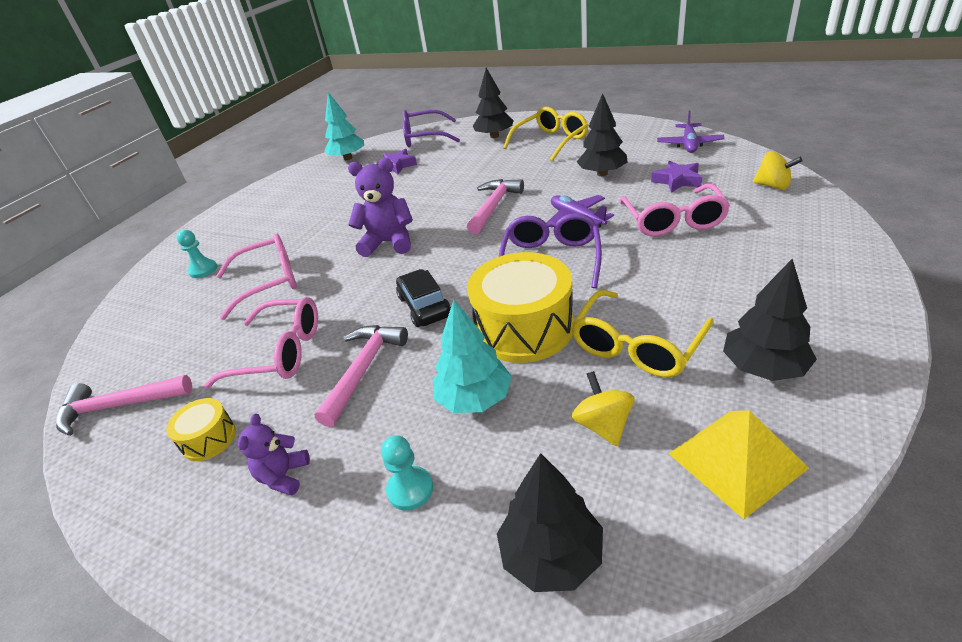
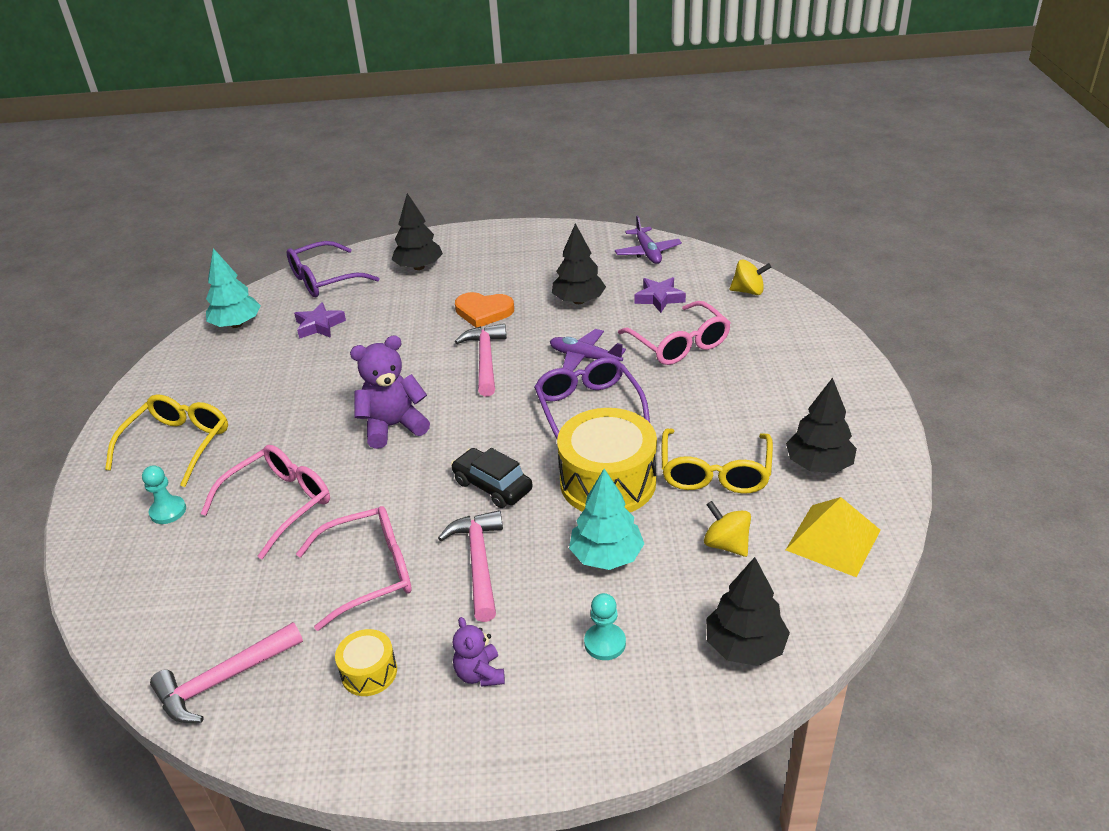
camera: 30 degrees left, 0 degrees up
yellow glasses [503,107,588,162] -> yellow glasses moved to [105,394,228,487]
none -> orange heart [455,292,514,328]

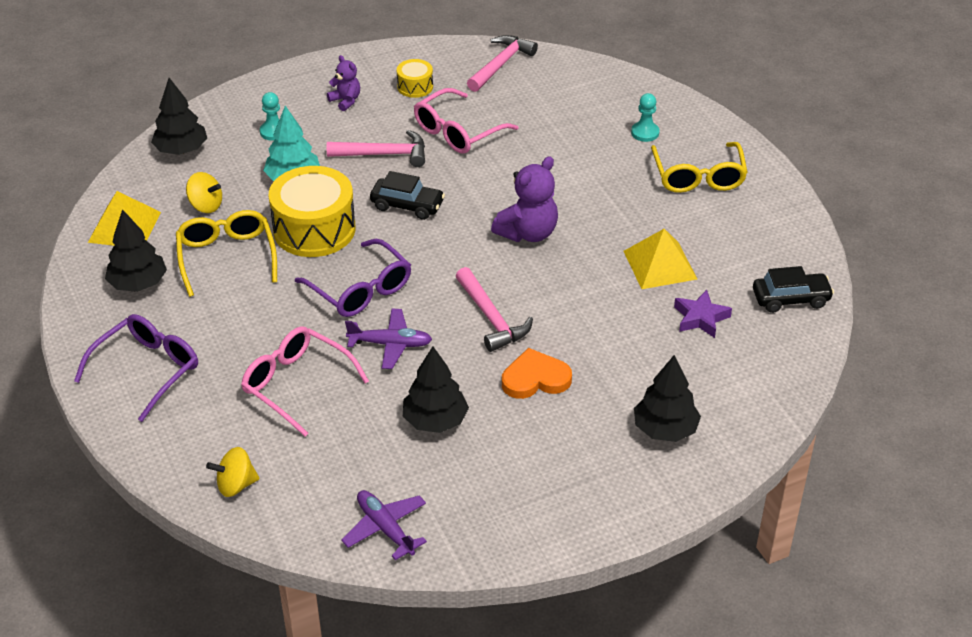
camera: 155 degrees right, 5 degrees up
pink glasses [201,445,330,559] -> none
turquoise tree [206,248,261,328] -> black car [753,266,834,313]
purple glasses [287,241,379,297] -> purple glasses moved to [74,314,198,422]
pink hammer [438,510,503,622] -> pink hammer turned 60 degrees counterclockwise [327,130,425,167]
purple star [635,277,686,313] -> none
none -> yellow pyramid [624,229,697,289]

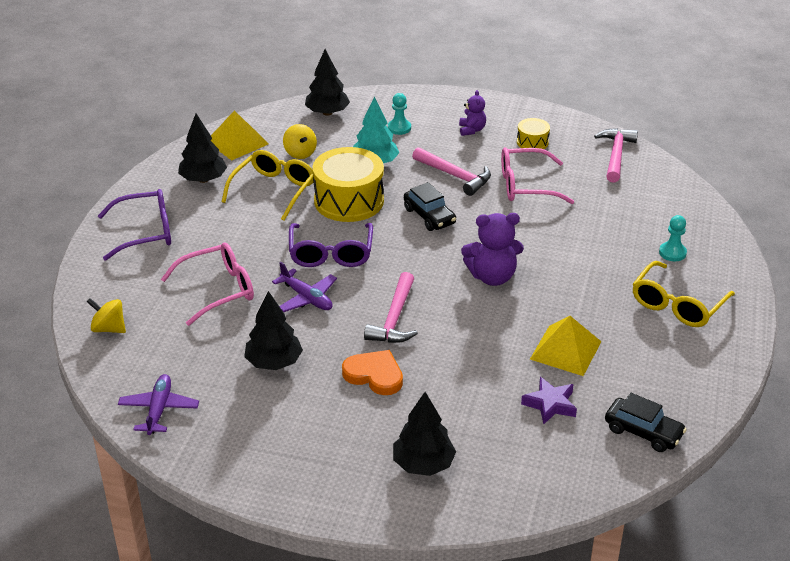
camera: 40 degrees right, 5 degrees down
pink glasses [241,326,369,436] -> pink glasses turned 75 degrees clockwise [161,243,254,326]
pink hammer [467,35,538,92] -> pink hammer turned 60 degrees counterclockwise [594,128,638,183]

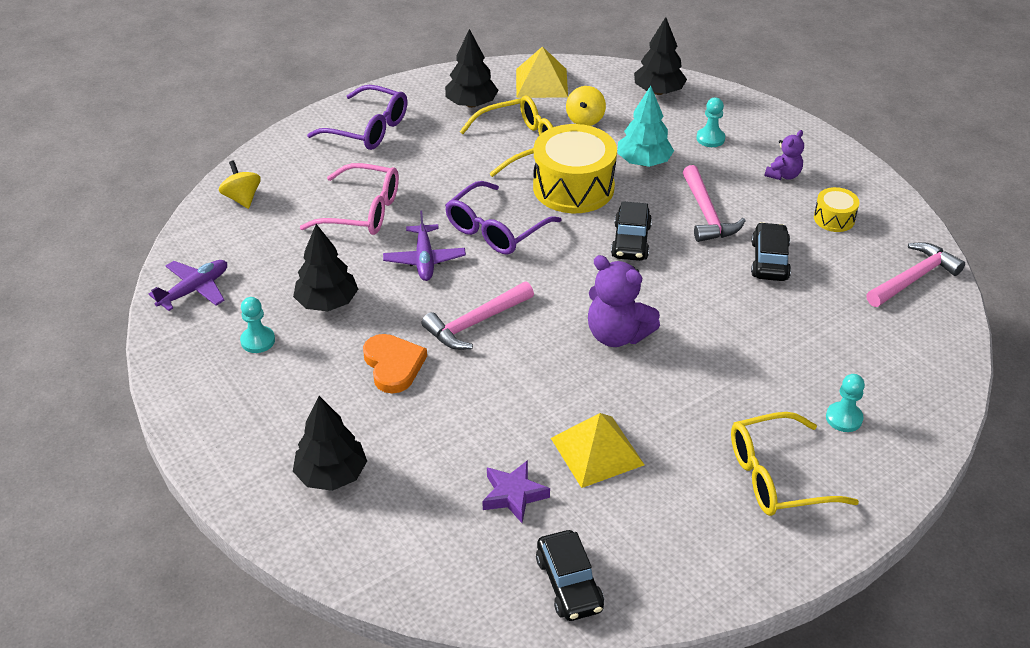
camera: 40 degrees right, 5 degrees up
pink glasses [501,147,574,204] -> black car [751,222,791,281]
none -> turquoise pawn [240,297,275,353]

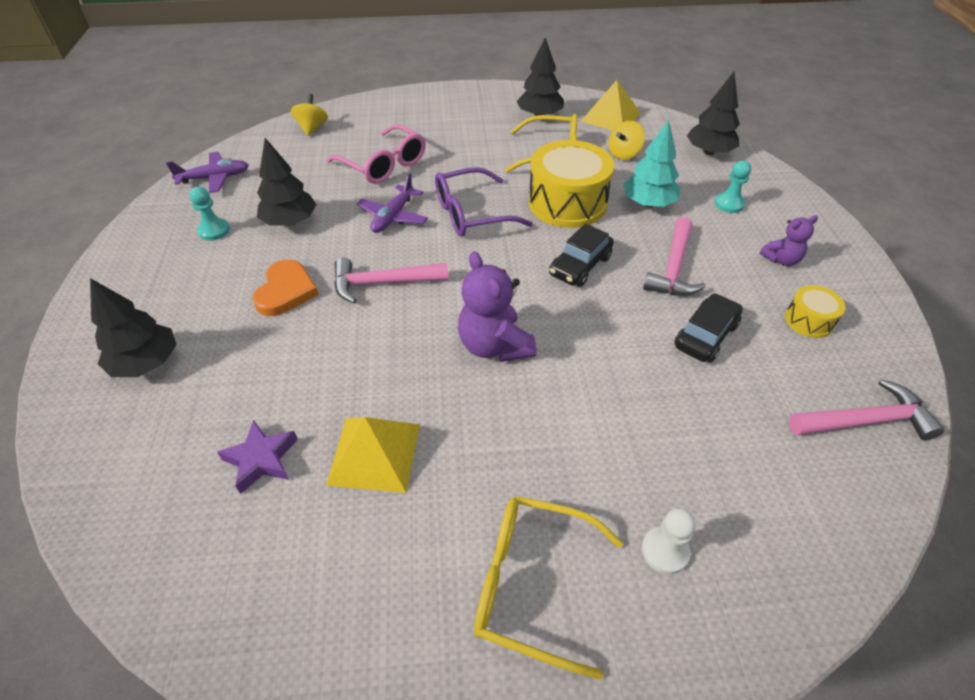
camera: 30 degrees right, 5 degrees up
purple glasses [307,85,407,150] -> none
black car [536,530,604,621] -> none
turquoise pawn [826,374,865,432] -> white pawn [642,508,696,574]

